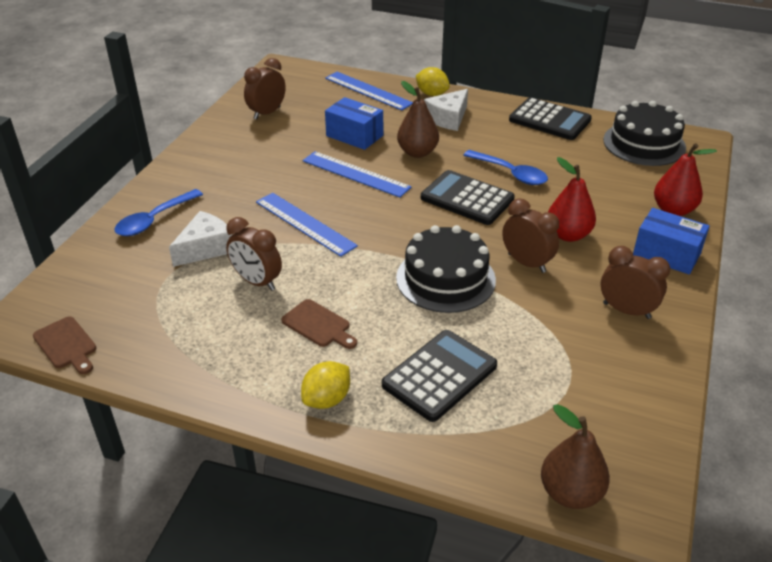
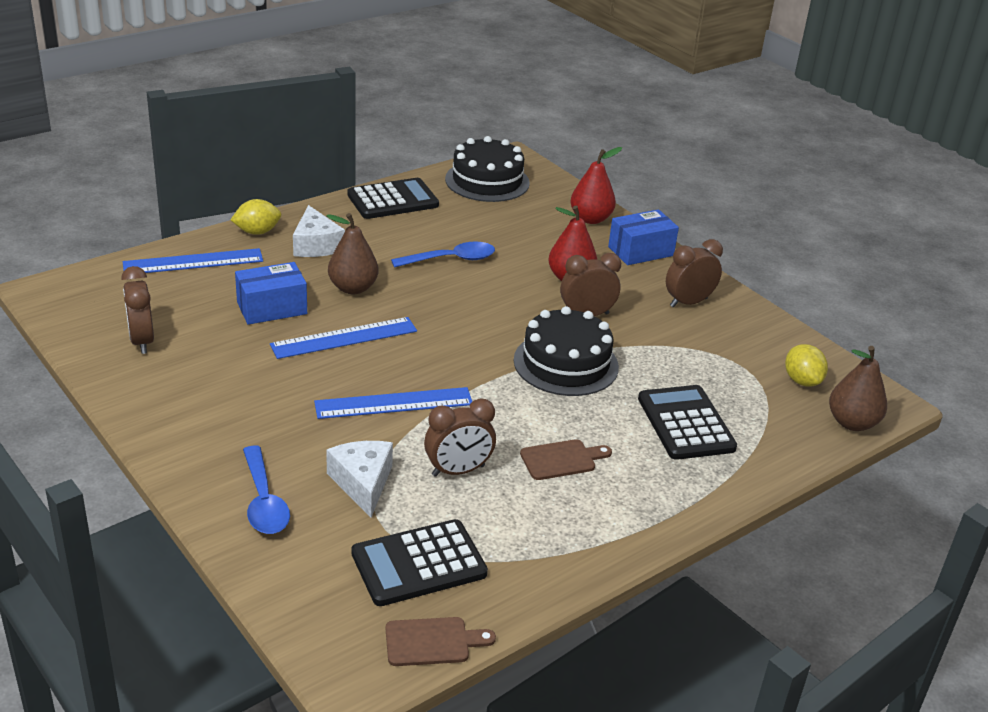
camera: 60 degrees left, 5 degrees down
yellow lemon [301,361,350,409] -> yellow lemon moved to [785,344,828,387]
black calculator [421,170,515,225] -> black calculator moved to [352,519,488,606]

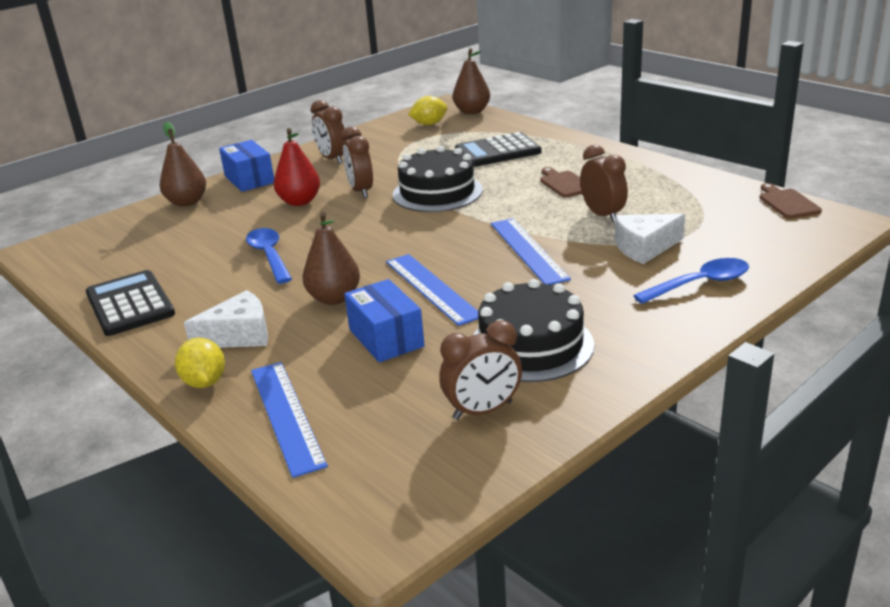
camera: 90 degrees left, 5 degrees down
black calculator [352,519,488,606] -> none
black cake [445,136,530,202] -> black cake moved to [473,279,594,382]
red pear [570,147,622,224] -> brown pear [160,122,206,207]

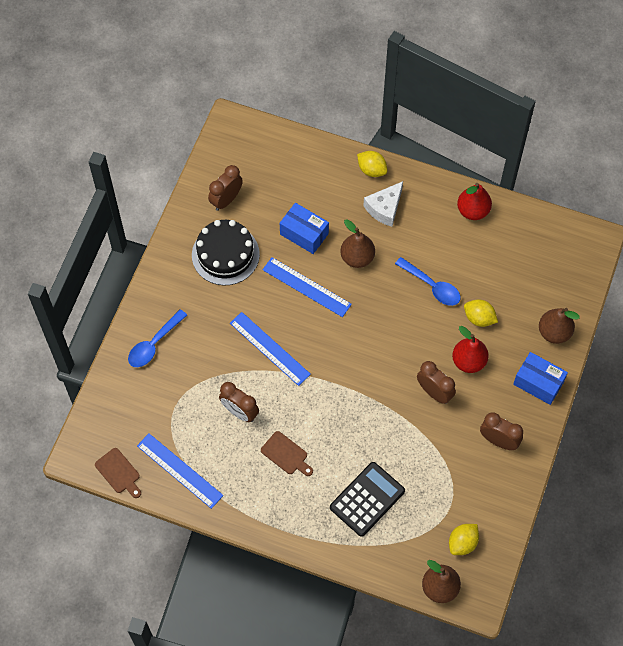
camera: 150 degrees right, 35 degrees up
black calculator [86,270,175,336] -> red pear [457,183,492,220]
blue ruler [251,362,328,478] -> blue ruler moved to [137,433,223,509]
black cake [393,146,483,212] -> none
white cheese [615,214,685,264] -> none
none -> yellow lemon [464,299,498,327]

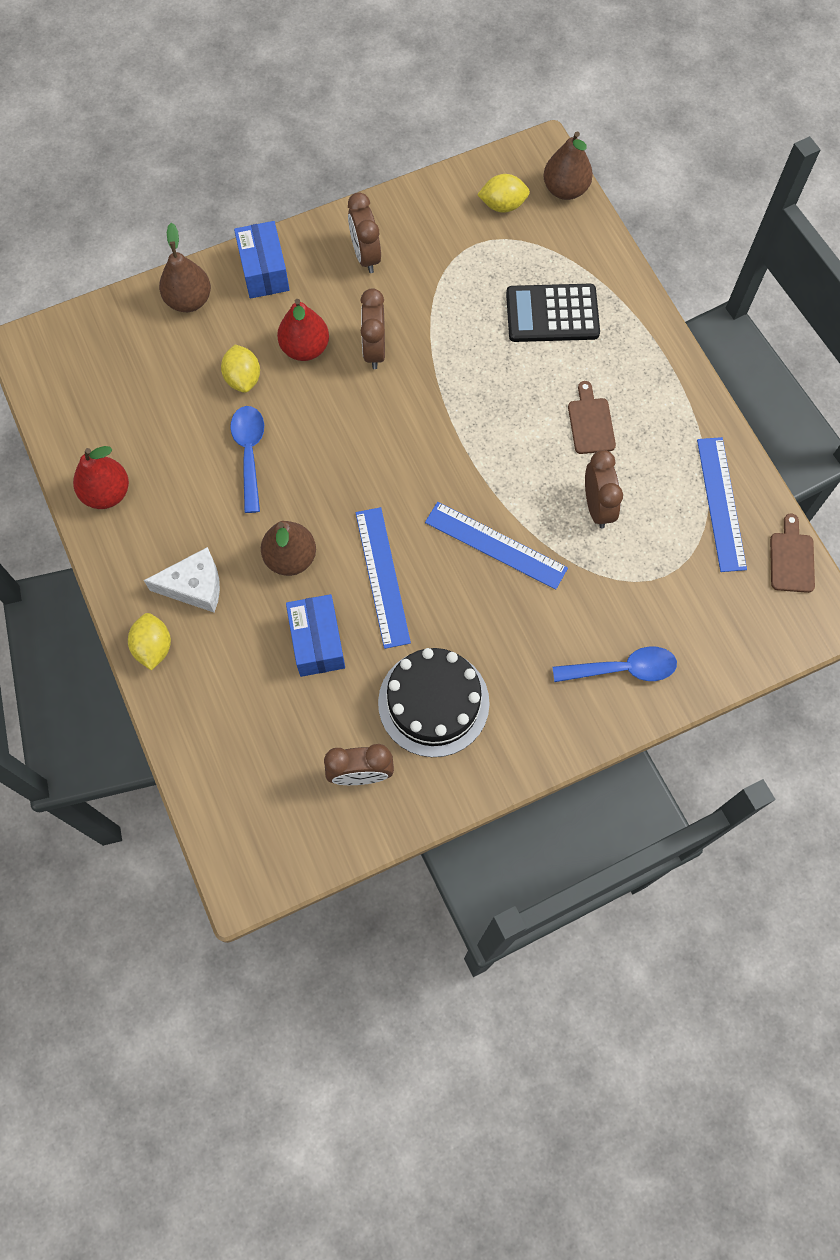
camera: 135 degrees left, 5 degrees up
blue ruler [230,312,311,386] -> blue ruler turned 60 degrees counterclockwise [425,502,568,590]

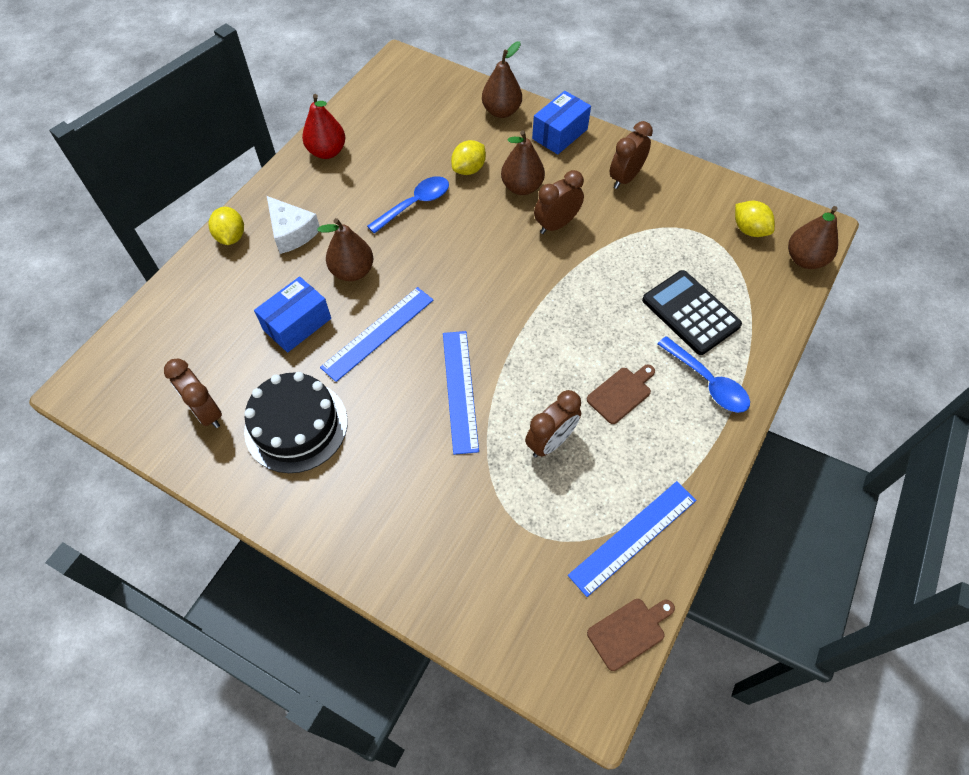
camera: 55 degrees right, 10 degrees down
yellow lemon [128,613,171,670] -> yellow lemon turned 60 degrees counterclockwise [209,207,244,245]
red pear [277,299,329,361] -> brown pear [501,130,545,195]
blue spoon [552,647,677,682] -> blue spoon moved to [658,336,750,413]

